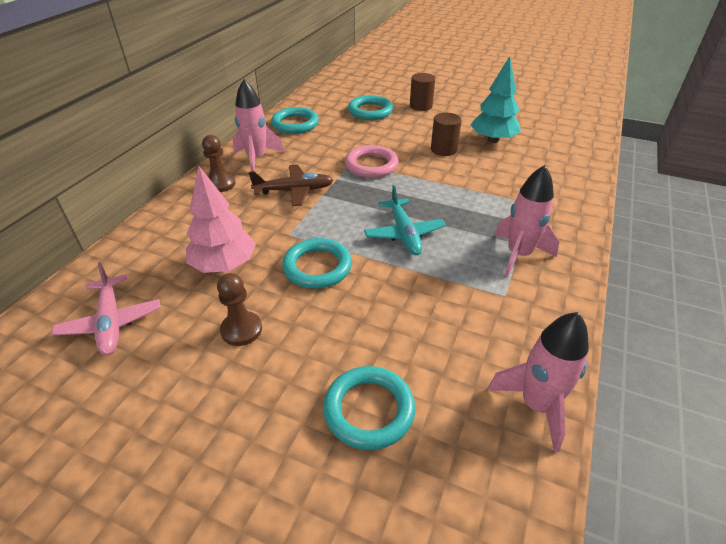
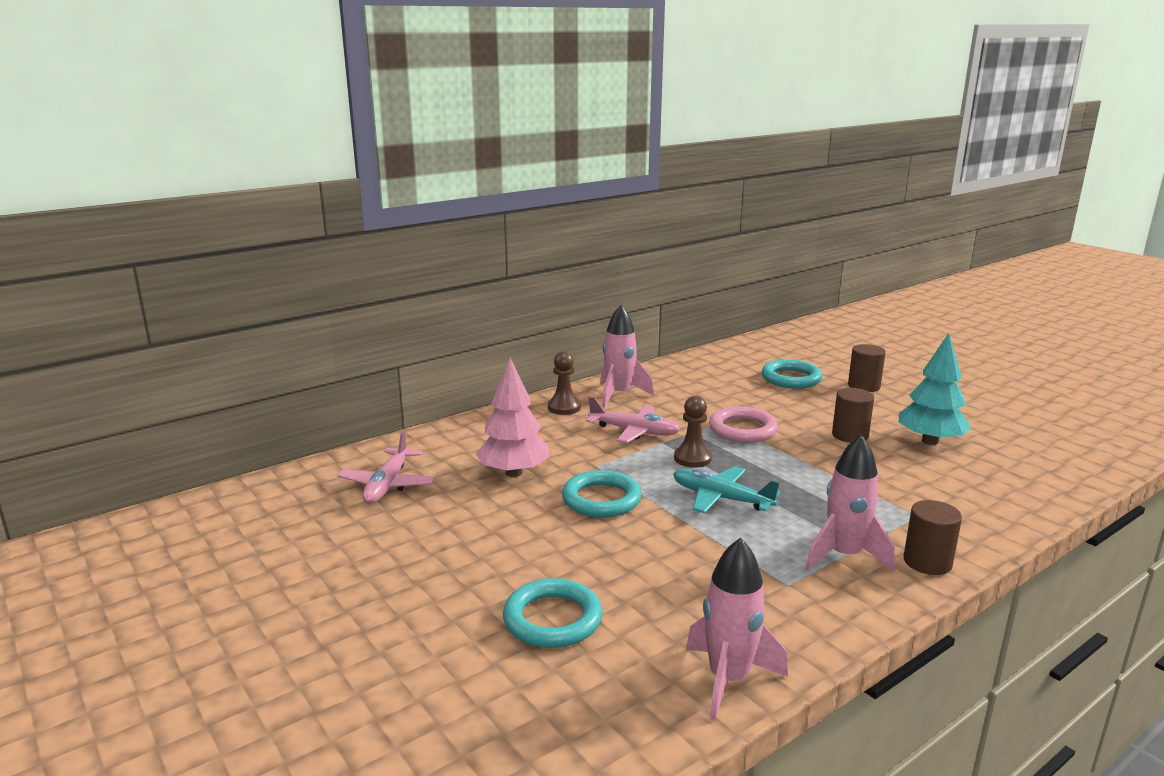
camera: 30 degrees right, 20 degrees down
brown pawn [217,273,262,346] -> brown pawn moved to [674,396,712,468]
brown plane [249,164,333,206] -> pink plane [586,397,680,443]
turquoise ring [271,107,319,134] -> none
turquoise plane [364,185,446,255] -> turquoise plane turned 105 degrees clockwise [673,466,781,513]
none -> brown cylinder [903,500,962,575]

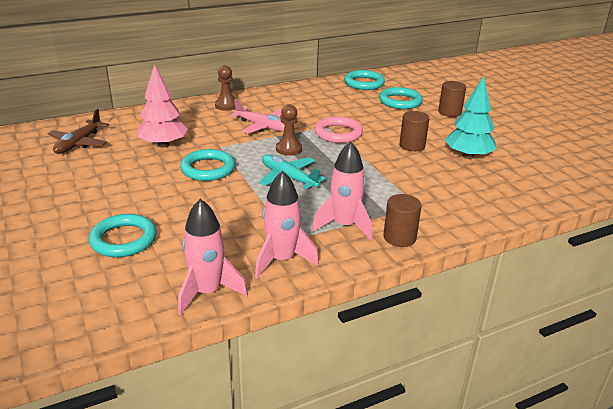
camera: 10 degrees right, 10 degrees up
pink plane [337,431,435,504] -> brown plane [48,109,109,154]
pink rocket [600,305,654,407] -> pink rocket moved to [255,170,319,279]
none -> turquoise ring [344,70,385,90]

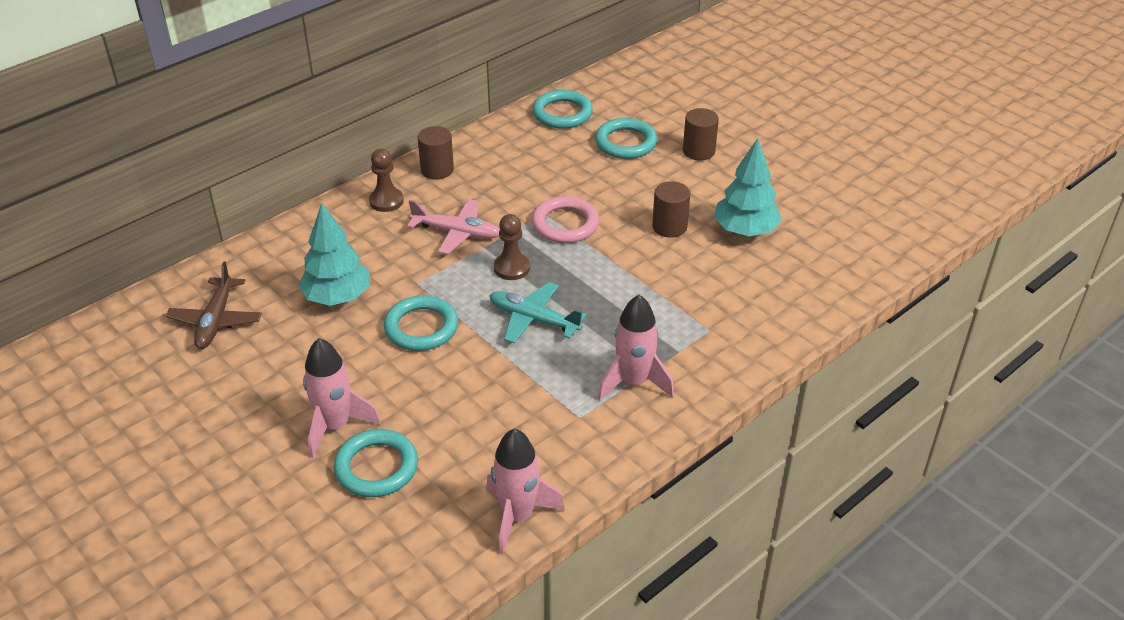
camera: 15 degrees left, 10 degrees up
pink tree [137,64,188,148] -> turquoise tree [298,203,370,306]
pink rocket [255,170,319,279] -> pink rocket moved to [303,338,380,458]
brown cylinder [383,194,422,247] -> brown cylinder moved to [418,126,454,180]

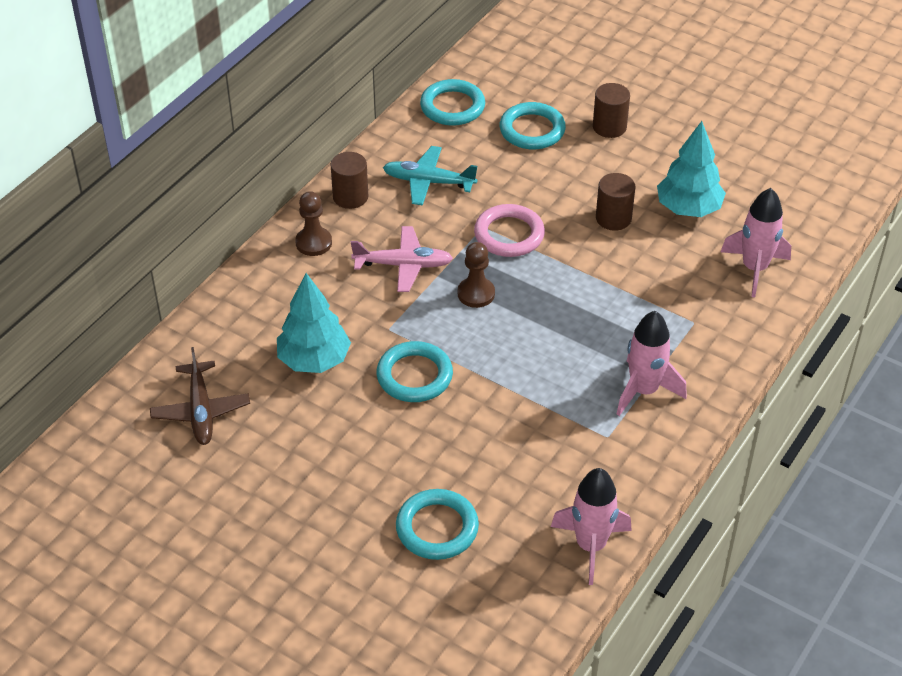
camera: 15 degrees left, 5 degrees up
pink rocket [303,338,380,458] -> pink rocket moved to [721,188,791,297]
turquoise plane [489,282,587,343] -> turquoise plane moved to [383,146,477,205]

